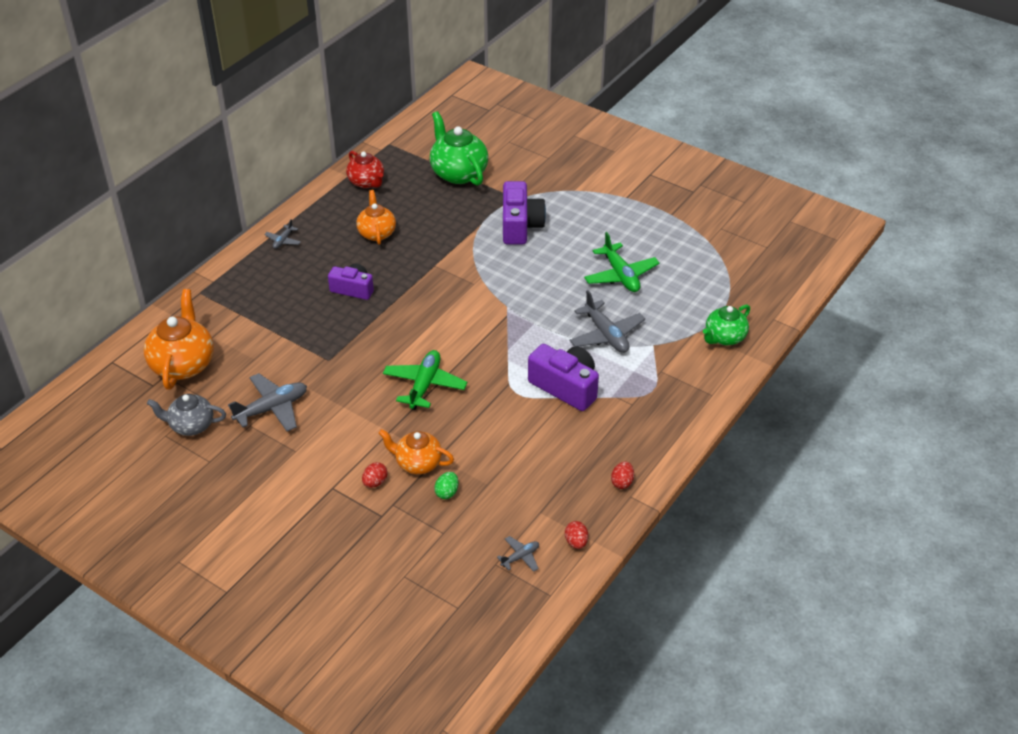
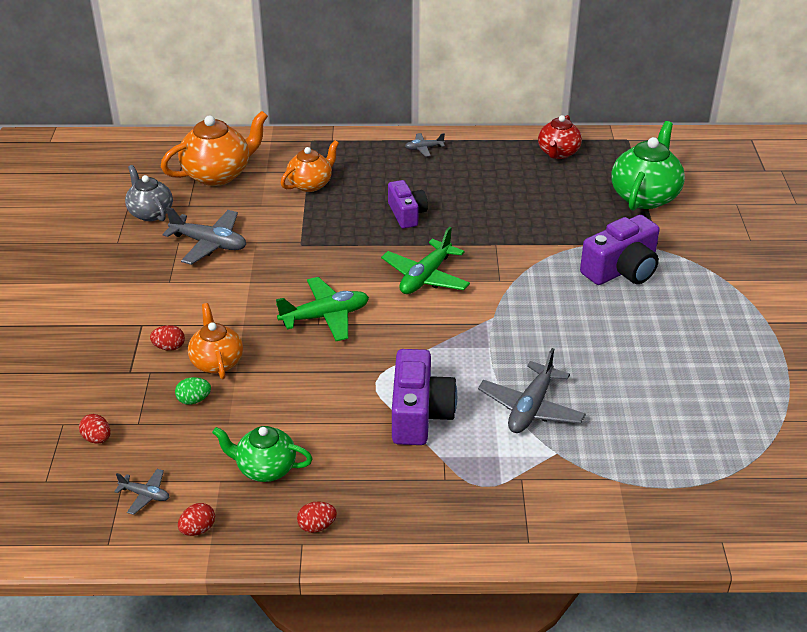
camera: 55 degrees right, 5 degrees down
orange teapot [356,190,396,245] -> orange teapot moved to [281,140,339,192]
green plane [584,232,660,292] -> green plane moved to [381,227,470,294]
green teapot [703,304,750,345] -> green teapot moved to [212,426,313,482]
none -> red egg [79,414,111,444]

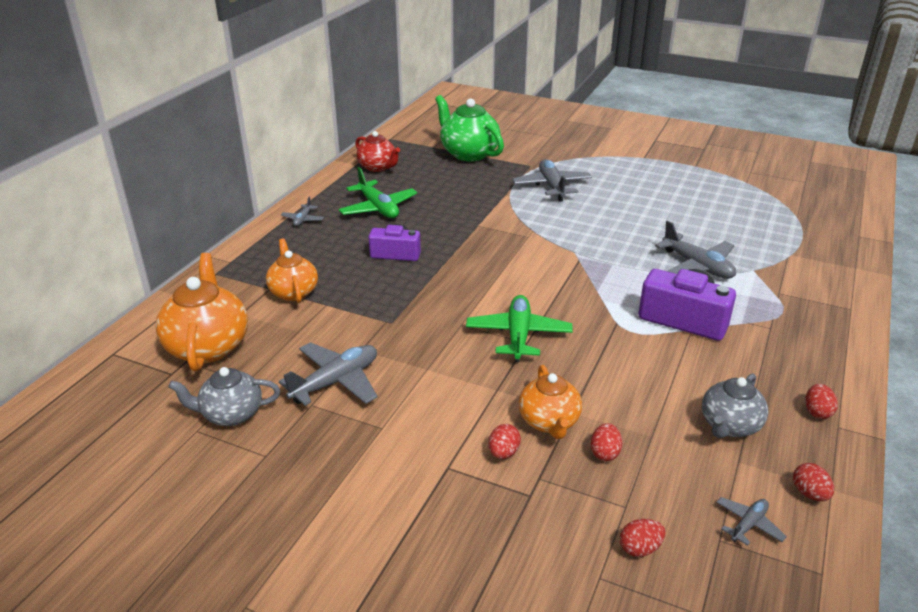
camera: 65 degrees left, 5 degrees down
green egg [175,377,211,405] -> red egg [591,423,622,461]
orange teapot [188,303,243,379] -> orange teapot turned 105 degrees counterclockwise [519,365,582,439]
green teapot [212,426,313,482] -> grey teapot [702,373,768,438]
green plane [381,227,470,294] -> green plane moved to [338,167,417,218]
purple camera [580,215,660,285] -> grey plane [512,159,592,202]

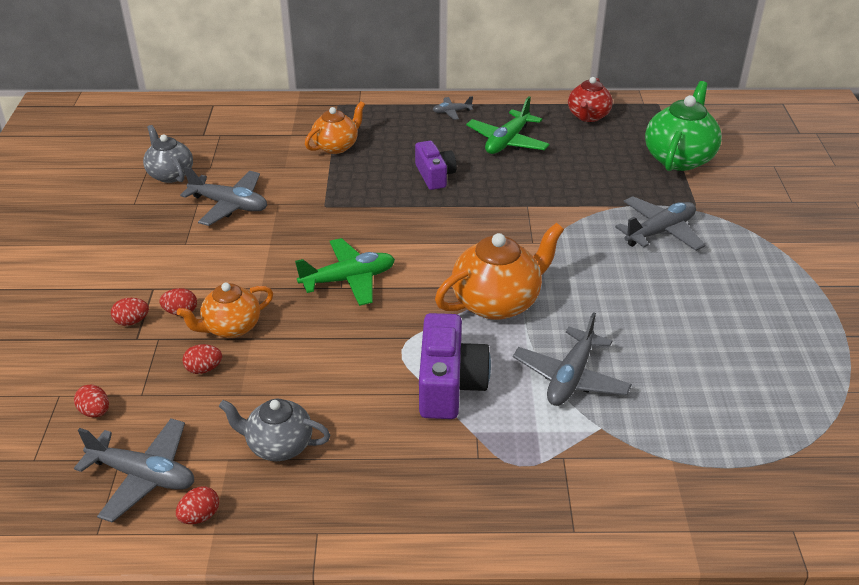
camera: 65 degrees right, 5 degrees up
orange teapot [156,253,248,372] -> orange teapot moved to [435,223,564,320]
grey plane [716,497,787,546] -> grey plane [74,418,194,523], size x1.94
red egg [805,384,838,419] -> red egg moved to [111,298,149,326]

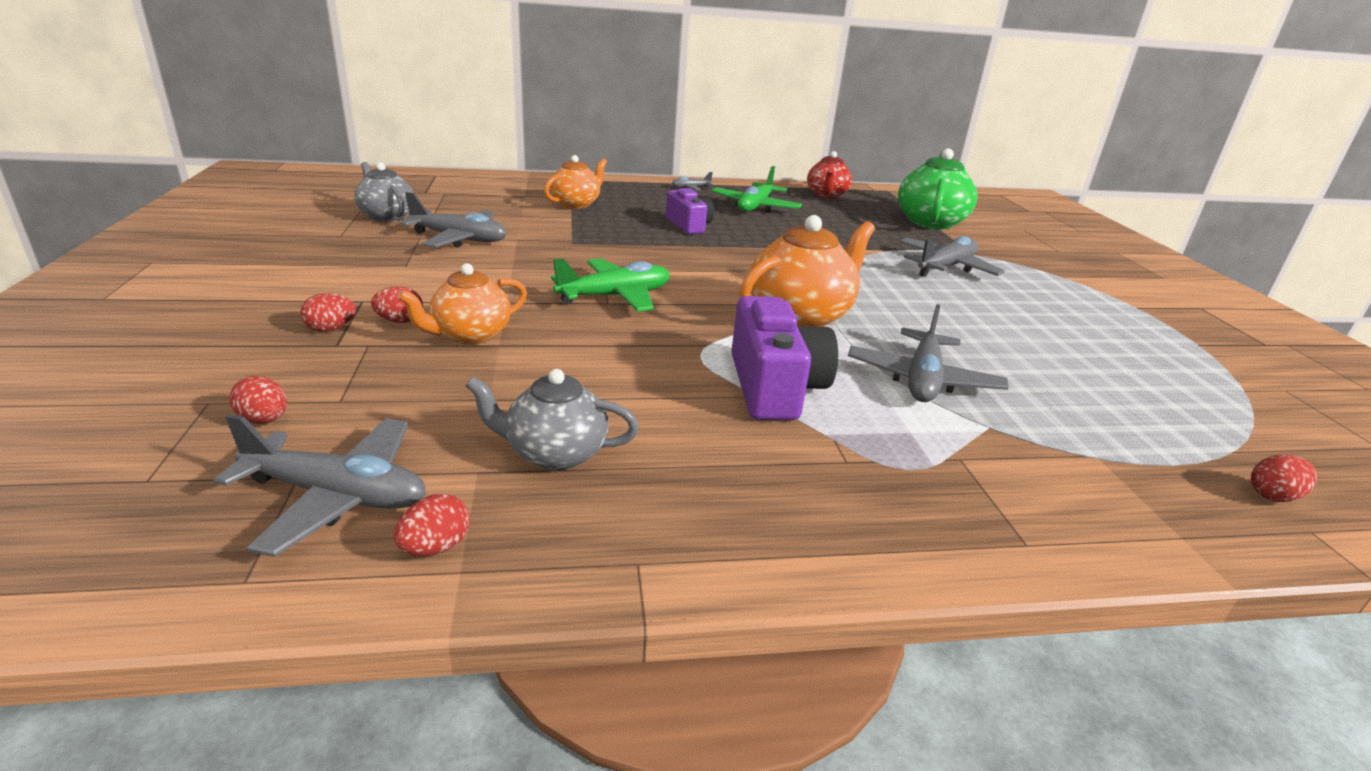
camera: 10 degrees left, 10 degrees down
red egg [182,344,222,374] -> red egg moved to [1251,455,1317,502]

